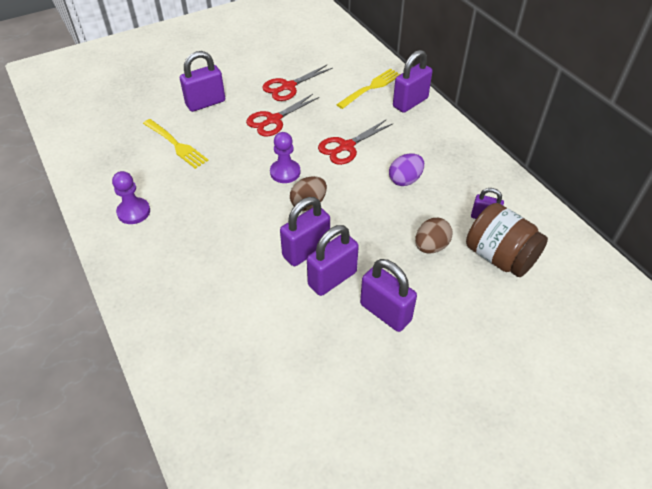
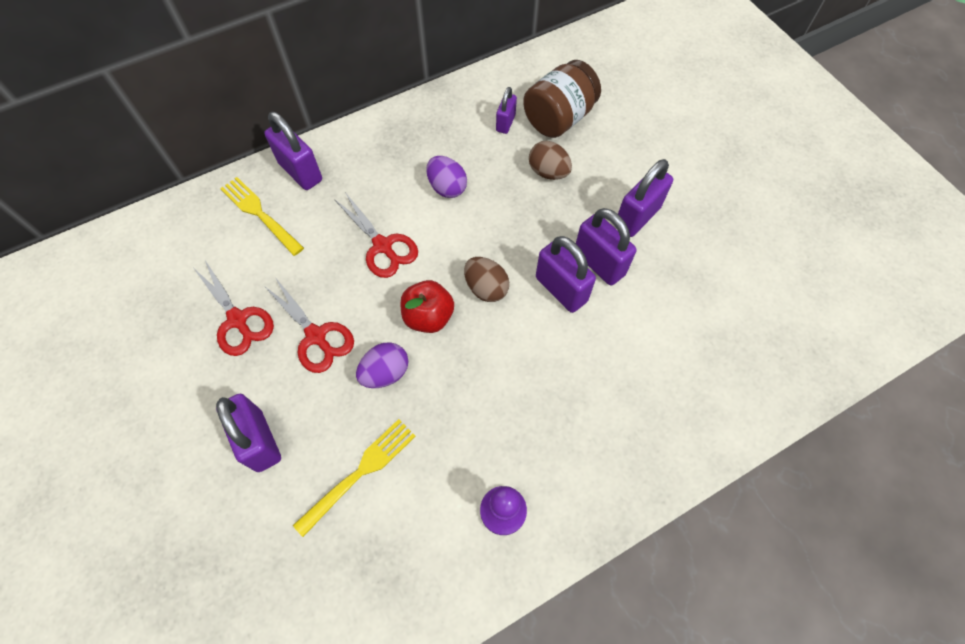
camera: 90 degrees left, 15 degrees up
purple pawn [270,132,300,183] -> red apple [401,280,454,333]
none -> purple egg [356,342,408,388]

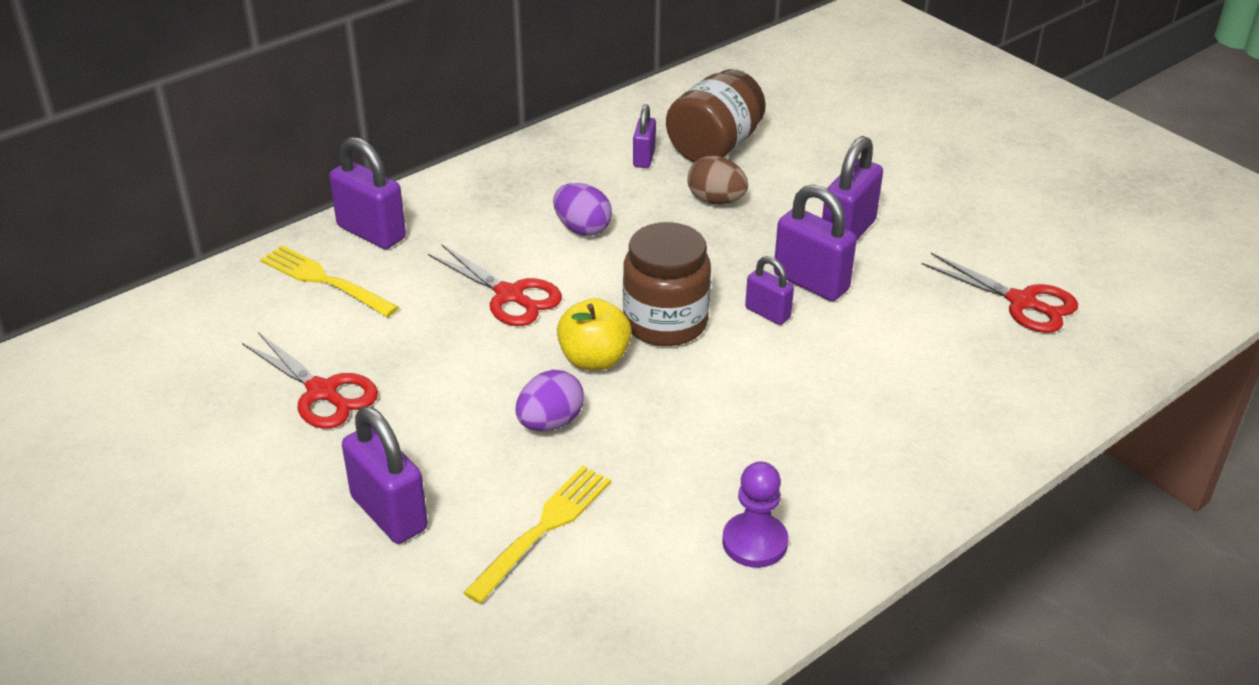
camera: 10 degrees left, 25 degrees down
red scissors [264,277,354,373] -> red scissors moved to [922,253,1078,333]
red apple [401,280,454,333] -> yellow apple [557,298,632,371]
brown egg [464,257,509,302] -> brown jar [623,222,711,346]
purple padlock [536,236,596,313] -> purple padlock [745,256,794,325], size x0.59

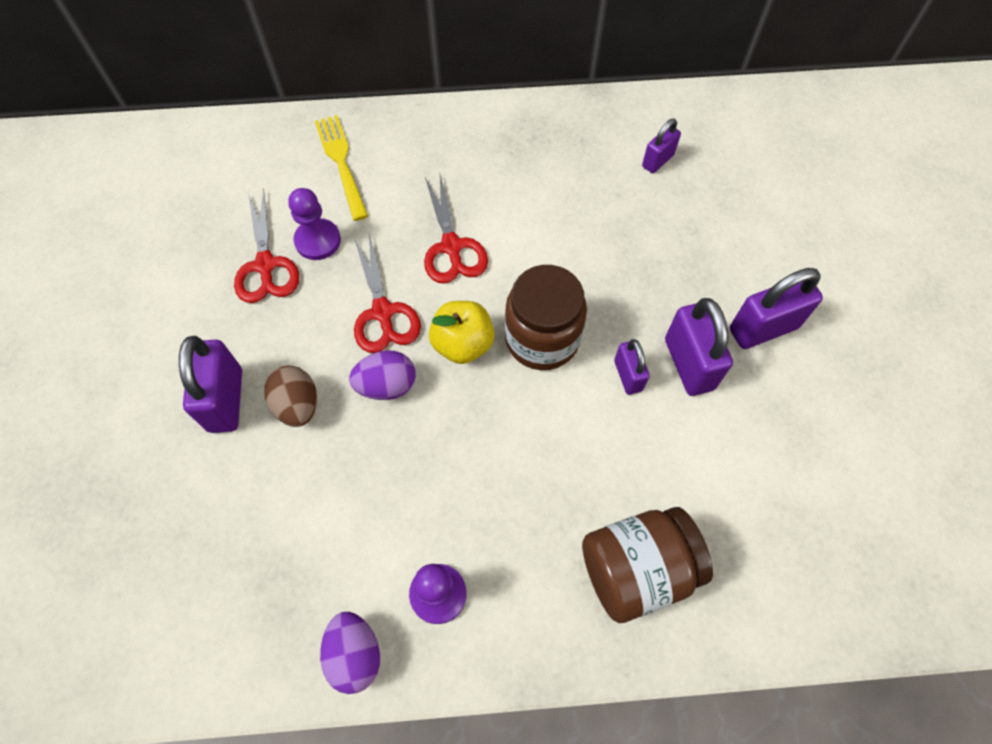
camera: 35 degrees right, 25 degrees up
purple padlock [329,137,406,249] -> none
yellow fork [463,466,611,604] -> none
purple egg [553,183,612,236] -> purple egg moved to [320,612,380,694]
brown jar [666,69,766,163] -> brown jar moved to [582,507,713,623]
brown egg [687,156,748,204] -> brown egg moved to [264,366,317,427]
red scissors [922,253,1078,333] -> red scissors moved to [354,233,421,353]
none -> purple pawn [288,188,341,260]

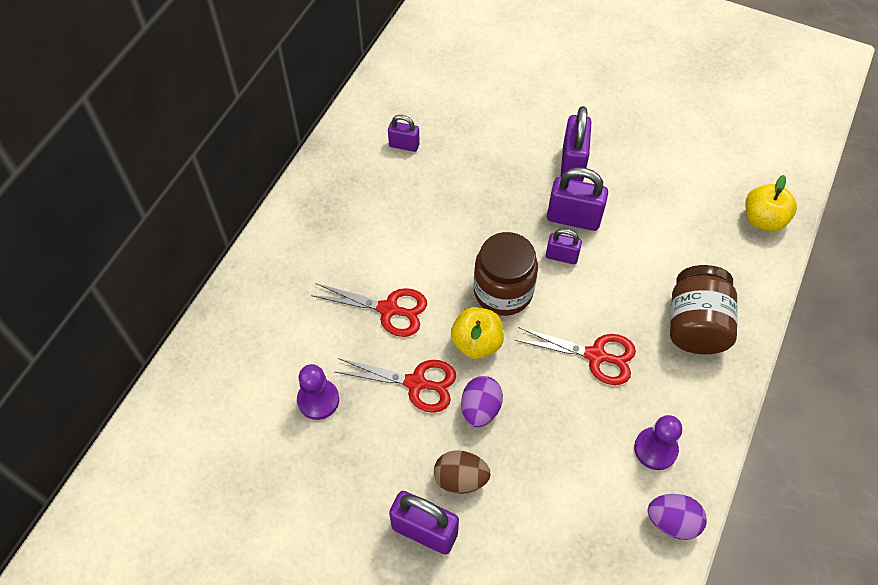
camera: 60 degrees left, 5 degrees down
red scissors [234,188,299,303] -> red scissors moved to [515,327,636,385]
yellow fork [315,115,368,221] -> none
purple padlock [642,119,681,173] -> purple padlock turned 60 degrees counterclockwise [388,115,420,152]
none -> yellow apple [745,175,797,232]

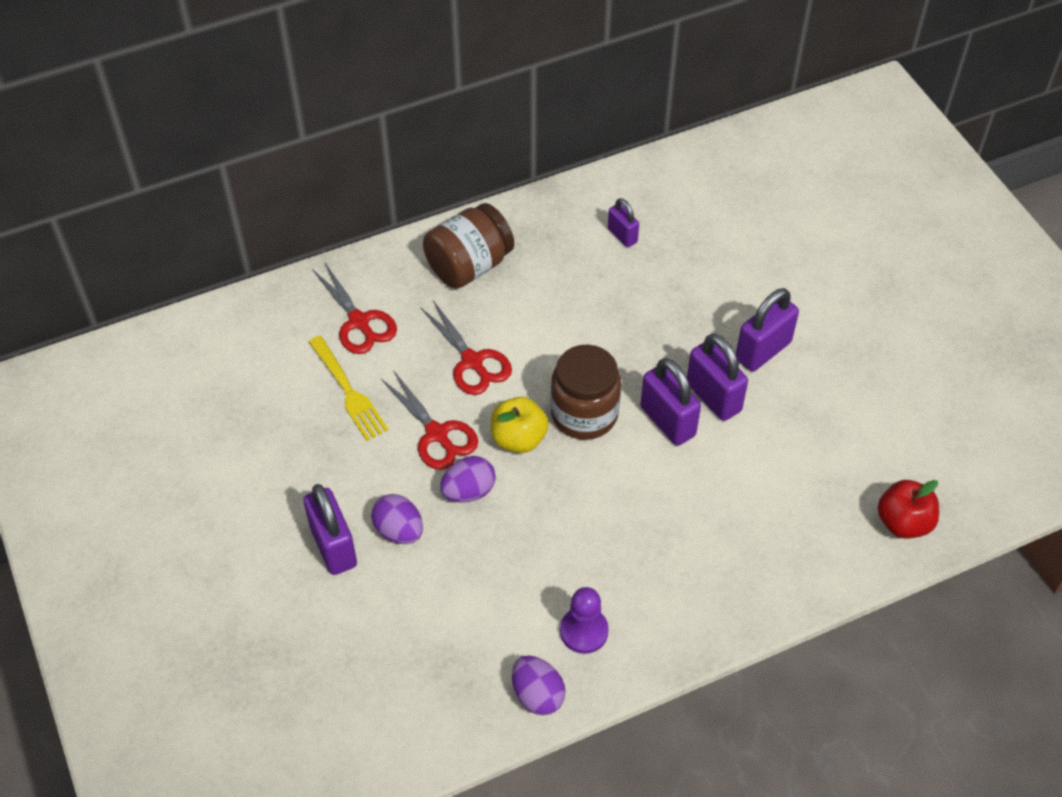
camera: 40 degrees right, 5 degrees down
purple pawn [297,364,339,420] -> yellow fork [309,336,388,441]
brown egg [434,450,491,494] -> purple egg [371,494,423,544]
red scissors [515,327,636,385] -> red scissors moved to [312,263,397,354]
purple padlock [546,228,582,264] -> purple padlock [640,358,701,446], size x1.70
brown jar [670,265,738,354] -> brown jar moved to [423,203,514,289]
yellow apple [745,175,797,232] -> red apple [878,480,939,539]

